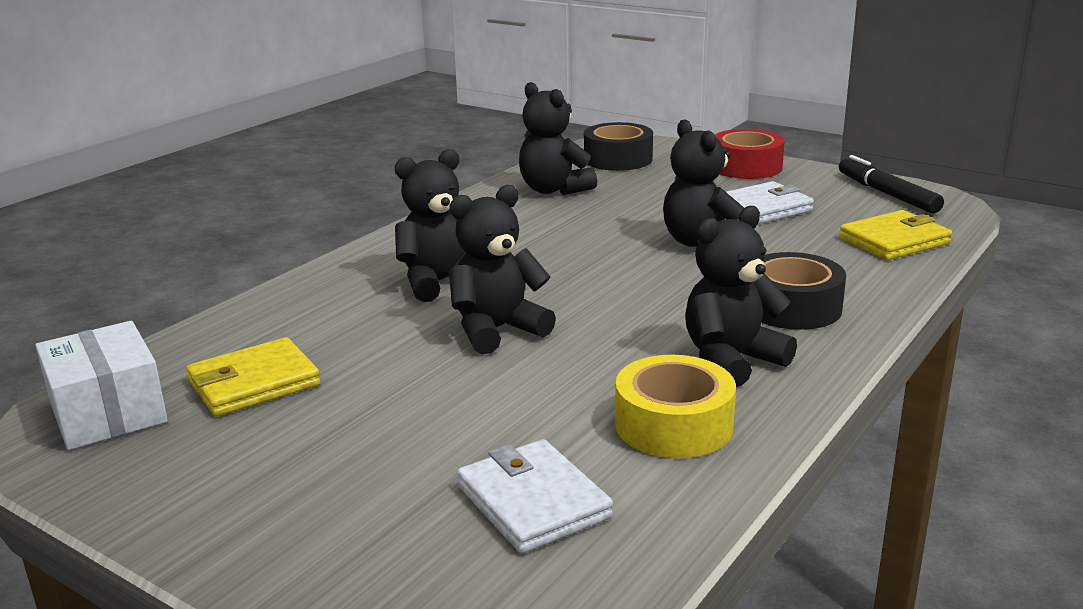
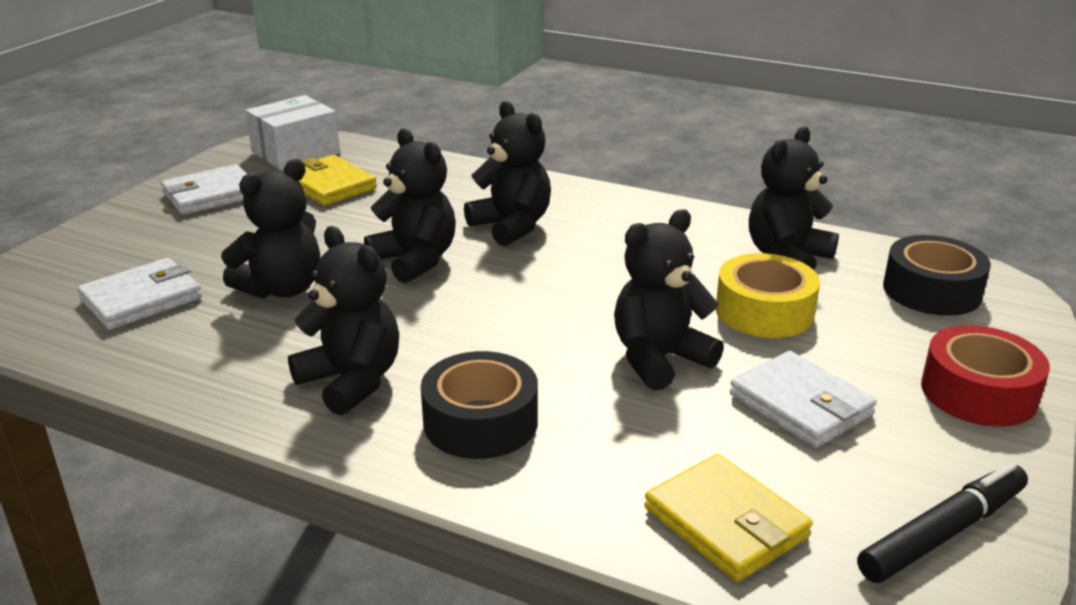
camera: 80 degrees right, 5 degrees up
yellow tape [615,355,736,458] -> yellow tape moved to [716,253,820,338]
none -> white wallet [161,164,247,215]
none -> black teddy bear [221,159,320,299]

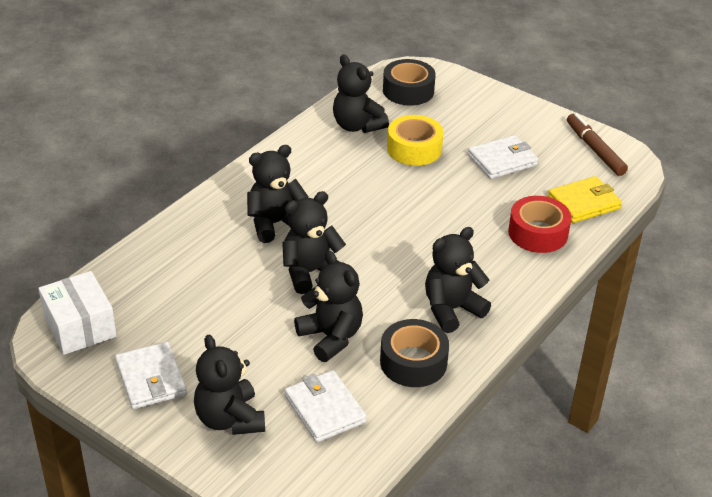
camera: 80 degrees left, 10 degrees up
yellow wallet [282,155,377,206] -> none
black tape [421,351,538,459] -> black tape moved to [380,319,449,387]
black teddy bear [614,209,724,391] -> black teddy bear moved to [194,335,265,435]
black marker [857,462,1028,583] -> brown marker [567,113,628,176]
red tape [921,325,1050,427] -> red tape moved to [508,196,571,253]

